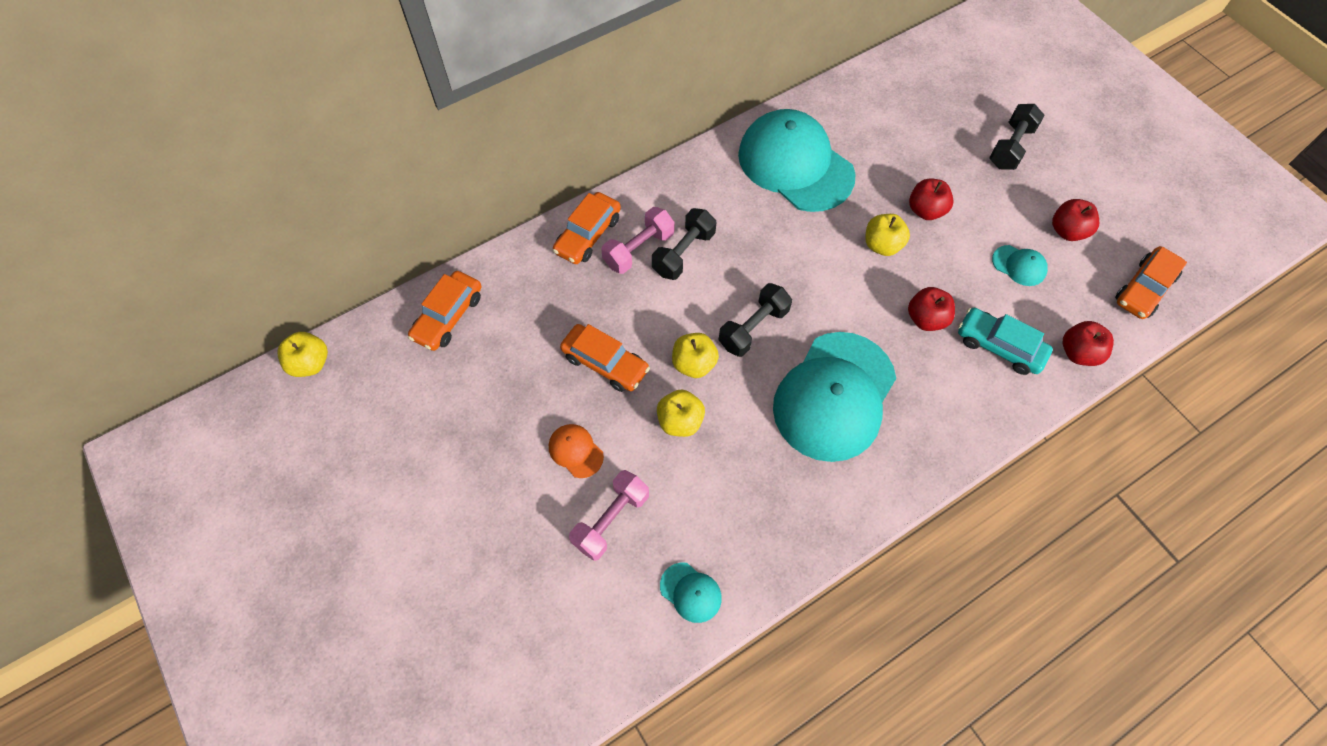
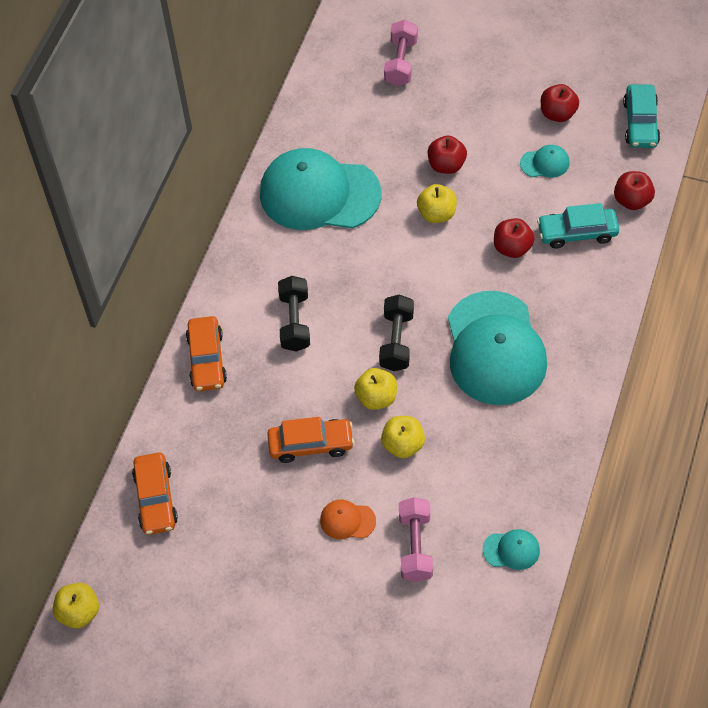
camera: 35 degrees left, 5 degrees down
pink dumbbell [601,207,675,274] -> pink dumbbell moved to [384,20,418,86]
black dumbbell [989,104,1045,170] -> none
orange car [1115,246,1187,319] -> turquoise car [623,84,660,148]

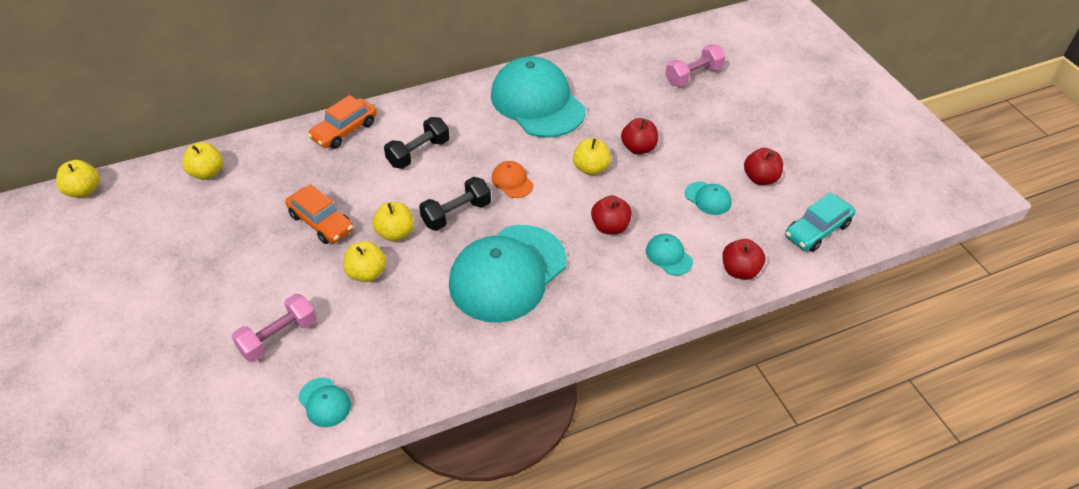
camera: 45 degrees right, 10 degrees down
orange car [132,452,178,535] -> yellow apple [182,142,223,179]
orange cap [320,500,376,539] -> orange cap moved to [492,161,534,198]
turquoise car [537,203,619,249] -> turquoise cap [646,234,693,276]

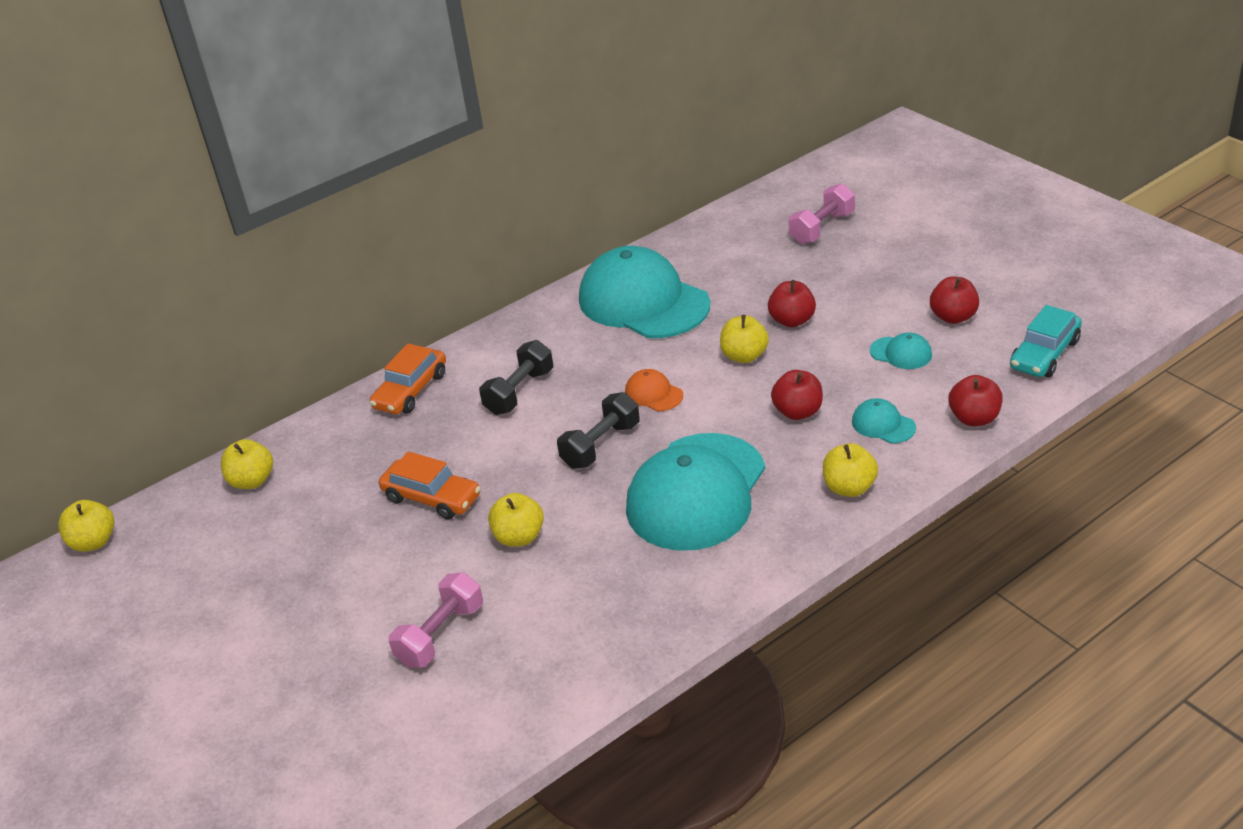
camera: 10 degrees left, 10 degrees down
turquoise cap [298,378,351,427] -> none
yellow apple [373,202,414,241] -> yellow apple moved to [823,443,878,497]

